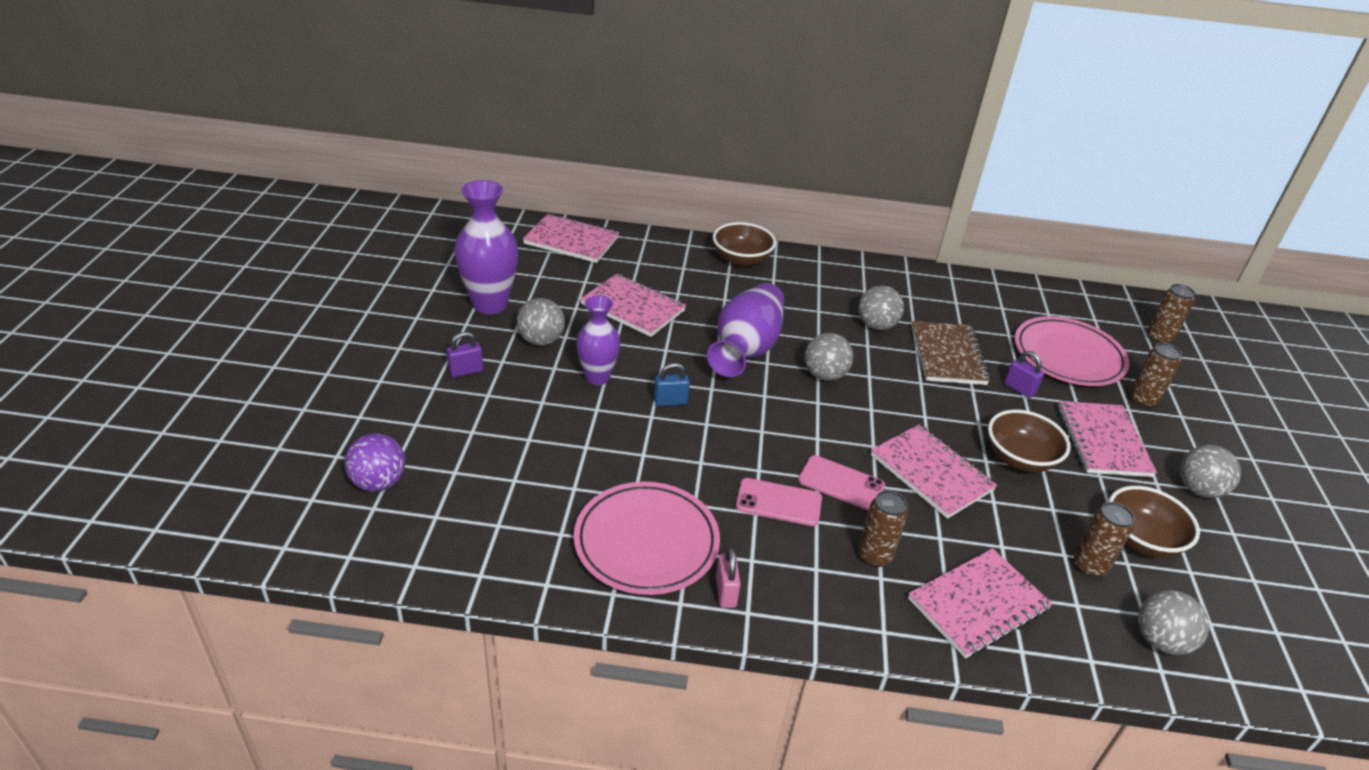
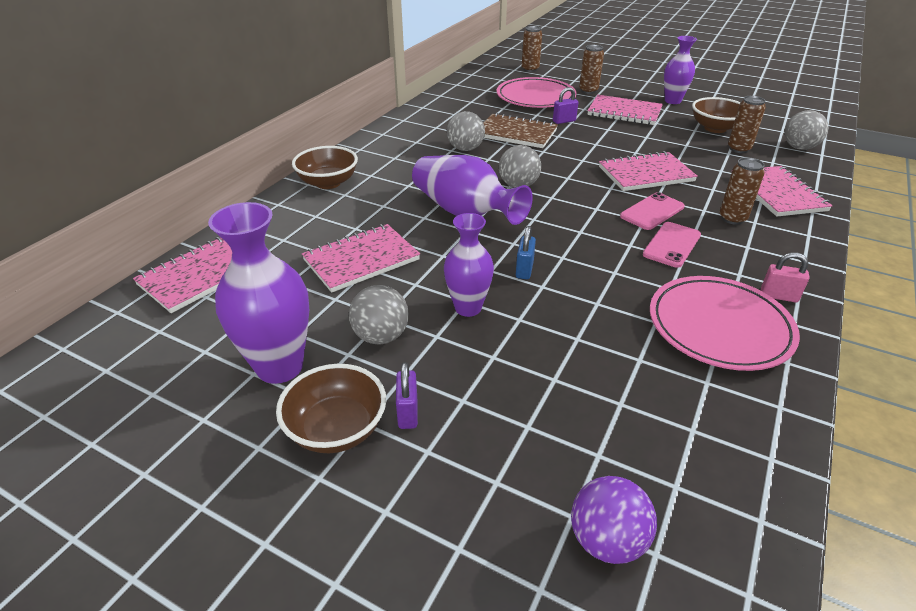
camera: 65 degrees left, 0 degrees up
brown bowl [988,410,1071,472] -> brown bowl moved to [276,364,386,453]
grey ball [1180,445,1241,498] -> purple vase [664,36,697,104]

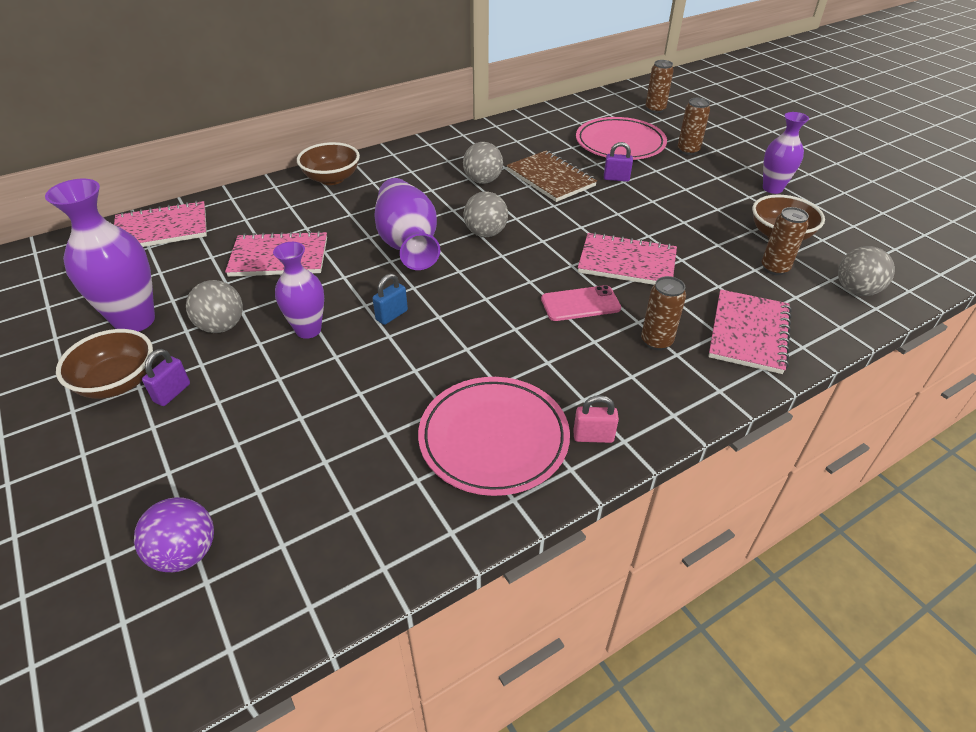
camera: 30 degrees right, 5 degrees up
pink notebook [587,95,663,125] -> none
pink phone [643,222,701,268] -> none
pink padlock [761,252,810,302] -> pink padlock turned 45 degrees counterclockwise [573,395,619,443]

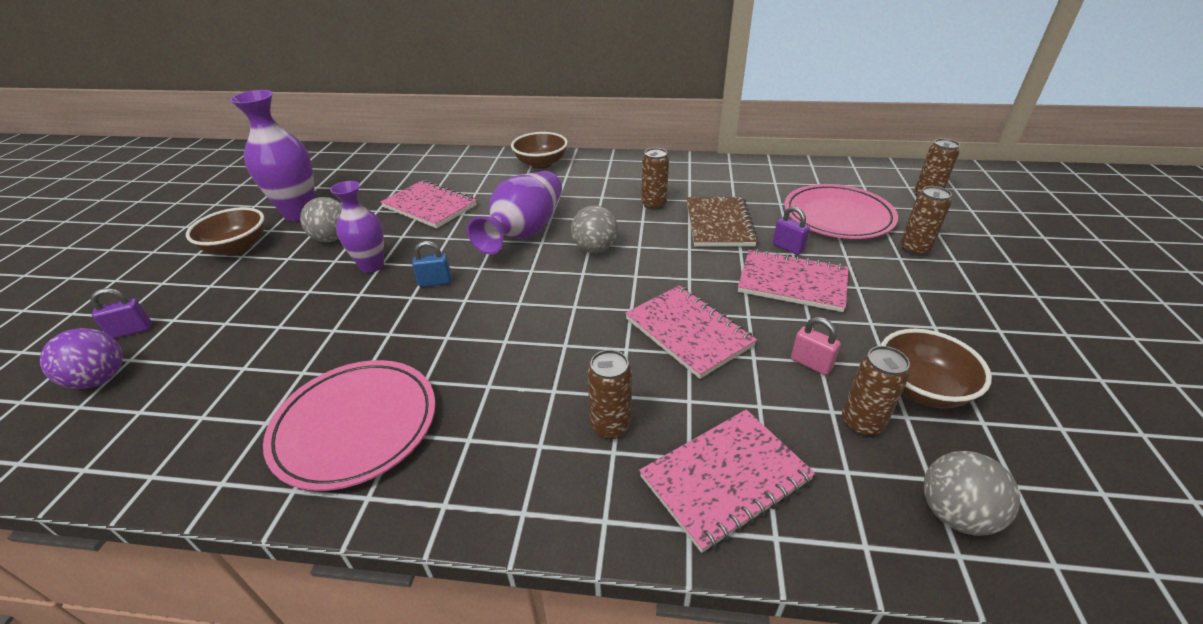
camera: 40 degrees right, 5 degrees down
pink notebook [114,201,207,247] -> pink notebook moved to [738,249,849,312]
purple padlock [142,349,190,406] -> purple padlock moved to [90,288,152,339]
grey ball [463,142,503,184] -> brown can [641,148,669,210]
pink phone [541,285,621,321] -> none
pink padlock [573,395,619,443] -> pink padlock moved to [791,317,841,375]
purple vase [763,112,809,194] -> none

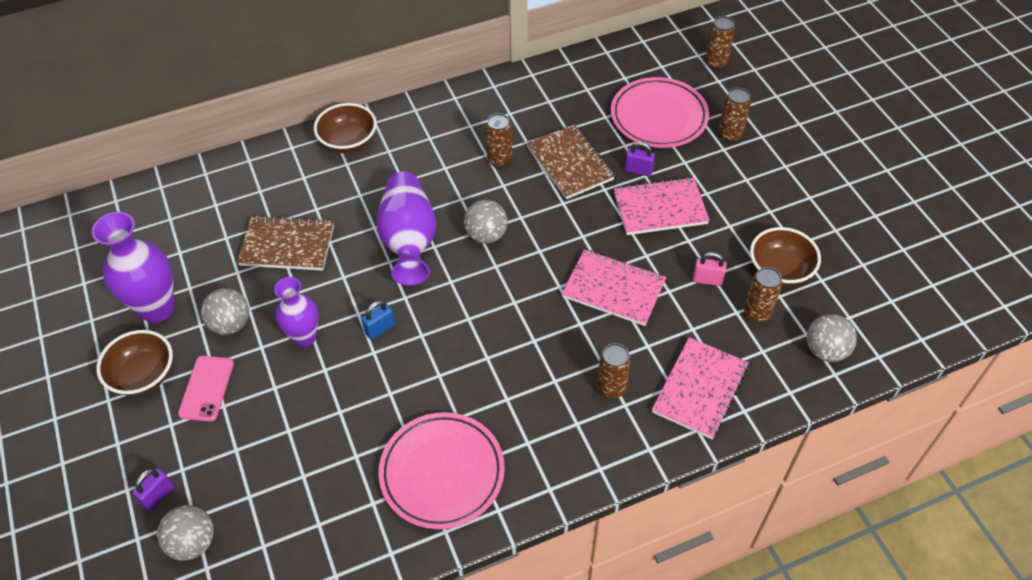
camera: 30 degrees left, 15 degrees up
purple ball [40,328,122,389] -> grey ball [157,505,214,561]
pink notebook [381,180,477,228] -> brown notebook [237,215,334,271]
none -> pink phone [178,356,234,422]

